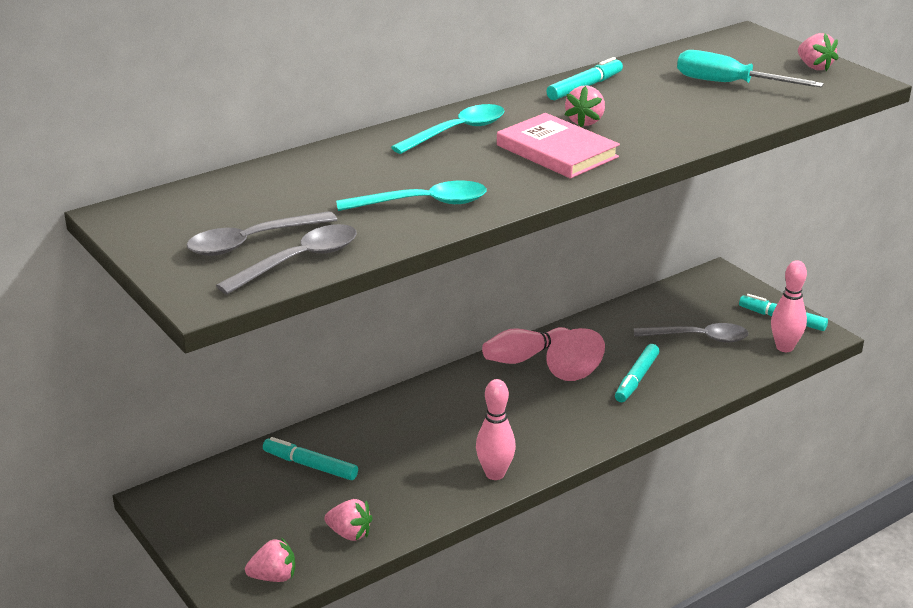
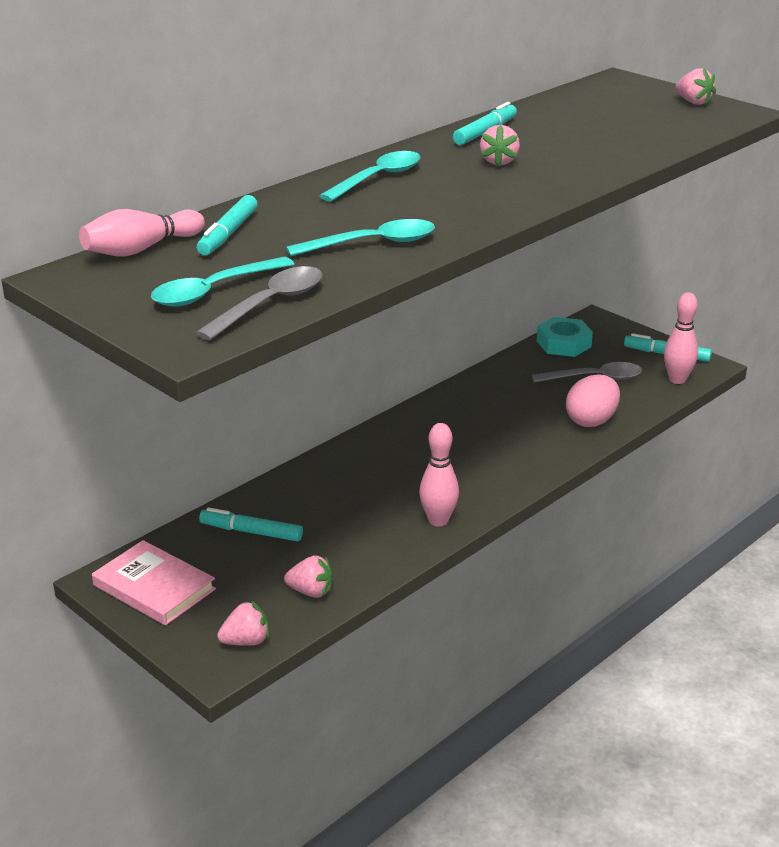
camera: 10 degrees left, 0 degrees up
grey spoon [187,211,337,256] -> turquoise spoon [151,257,294,307]
pink bowling pin [482,327,569,364] -> pink bowling pin moved to [79,209,205,257]
pink book [497,113,620,179] -> pink book moved to [92,540,216,626]
pink egg [547,328,605,381] -> pink egg moved to [566,374,620,427]
turquoise marker [615,344,659,402] -> turquoise marker moved to [197,195,258,255]
turquoise screwdriver [677,50,824,88] -> none
none -> turquoise nut [537,317,593,357]

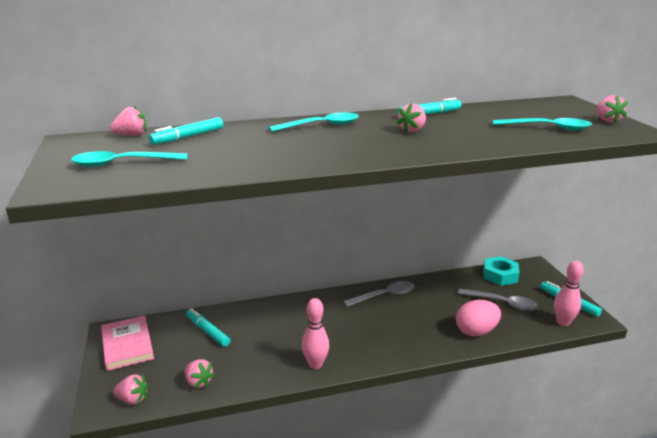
camera: 30 degrees right, 5 degrees down
pink bowling pin [79,209,205,257] -> pink strawberry [111,105,146,136]
grey spoon [195,266,323,340] -> grey spoon moved to [343,281,415,307]
turquoise spoon [286,219,435,256] -> turquoise spoon moved to [493,118,592,131]

